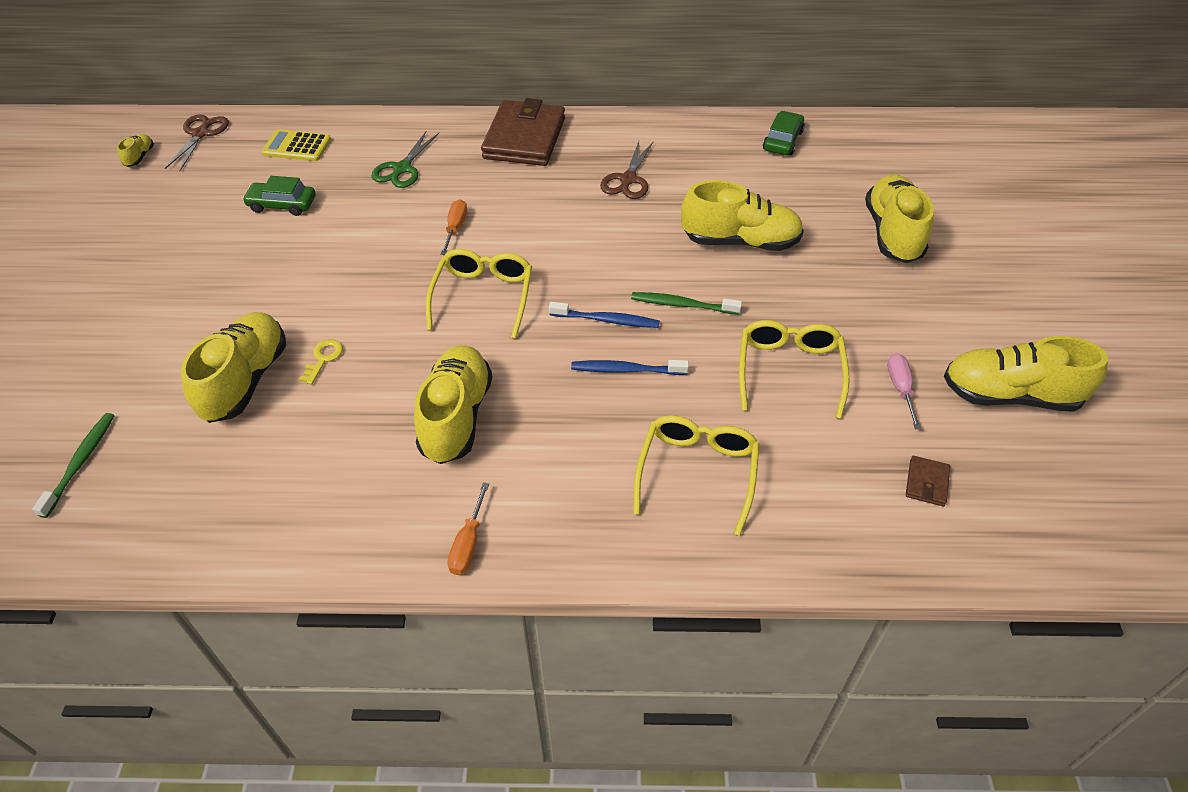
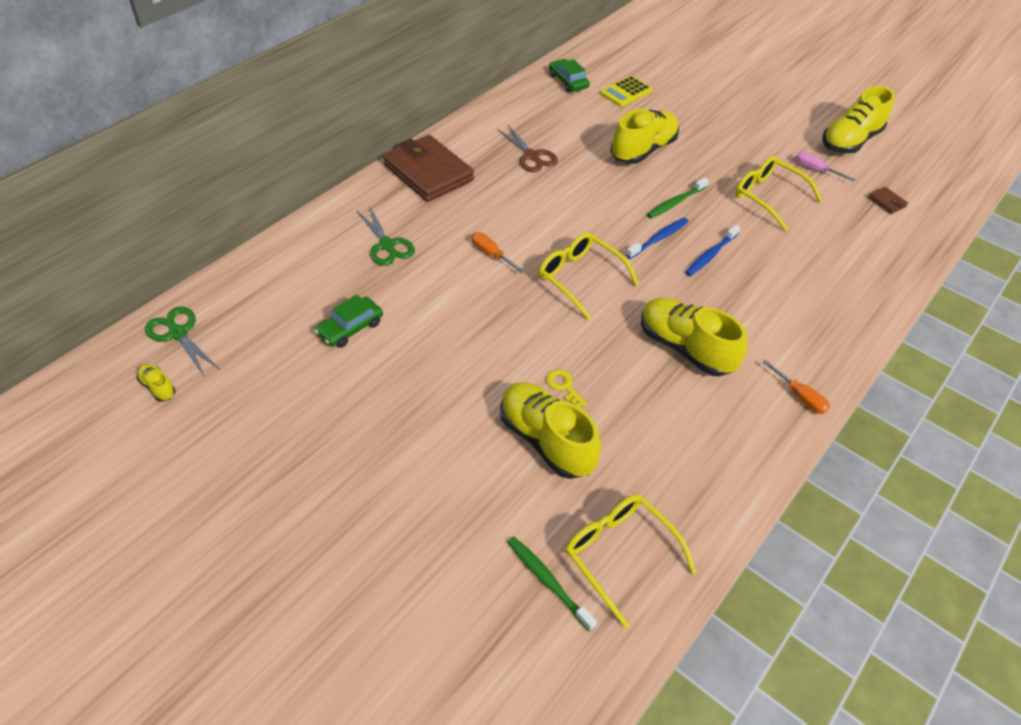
camera: 55 degrees left, 0 degrees up
brown scissors [165,114,229,171] -> green scissors [145,306,220,377]
yellow calculator [262,129,331,161] -> yellow calculator moved to [600,76,652,107]
yellow glasses [633,415,760,536] -> yellow glasses moved to [565,494,696,628]
yellow shoe [865,174,934,263] -> none

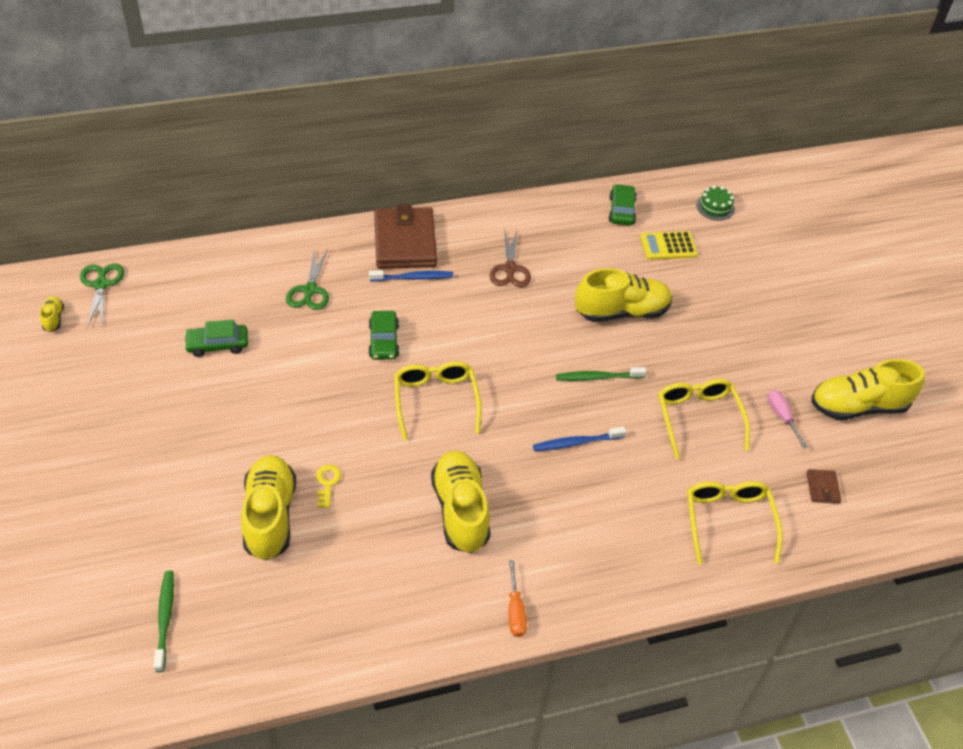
camera: 35 degrees right, 0 degrees up
orange screwdriver [471,232,524,273] -> green car [369,311,399,360]
yellow glasses [565,494,696,628] -> yellow glasses moved to [687,481,783,564]
blue toothbrush [626,218,689,259] -> blue toothbrush moved to [369,270,453,281]
none -> green cake [696,186,735,221]

